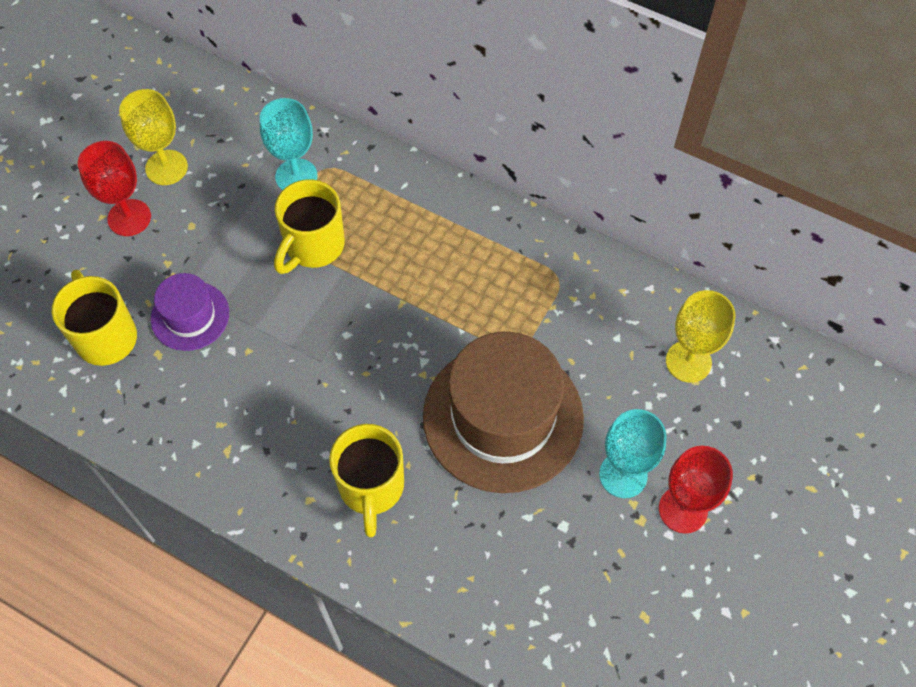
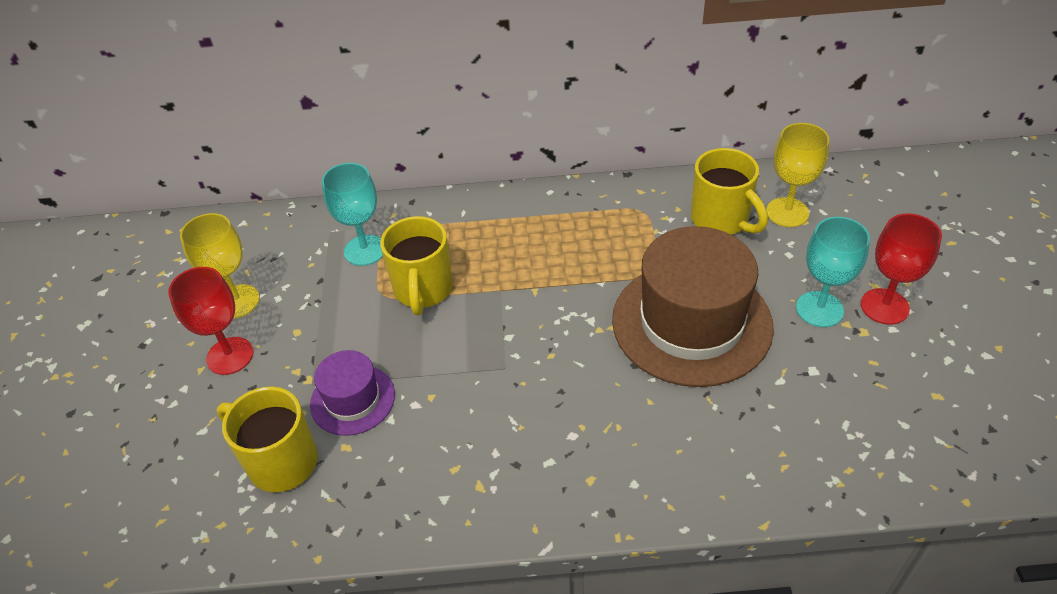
camera: 30 degrees left, 15 degrees down
yellow mug [329,424,404,537] -> yellow mug moved to [691,148,768,235]

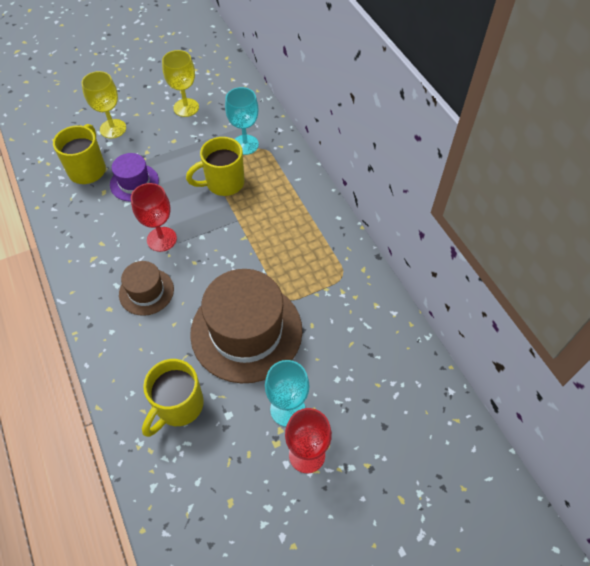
camera: 65 degrees right, 10 degrees up
red goblet [168,267,254,375] -> red goblet moved to [131,183,177,252]
yellow mug [691,148,768,235] -> yellow mug moved to [142,359,204,437]
yellow goblet [766,123,829,227] -> yellow goblet moved to [81,71,126,138]
none -> brown hat [119,261,174,316]

